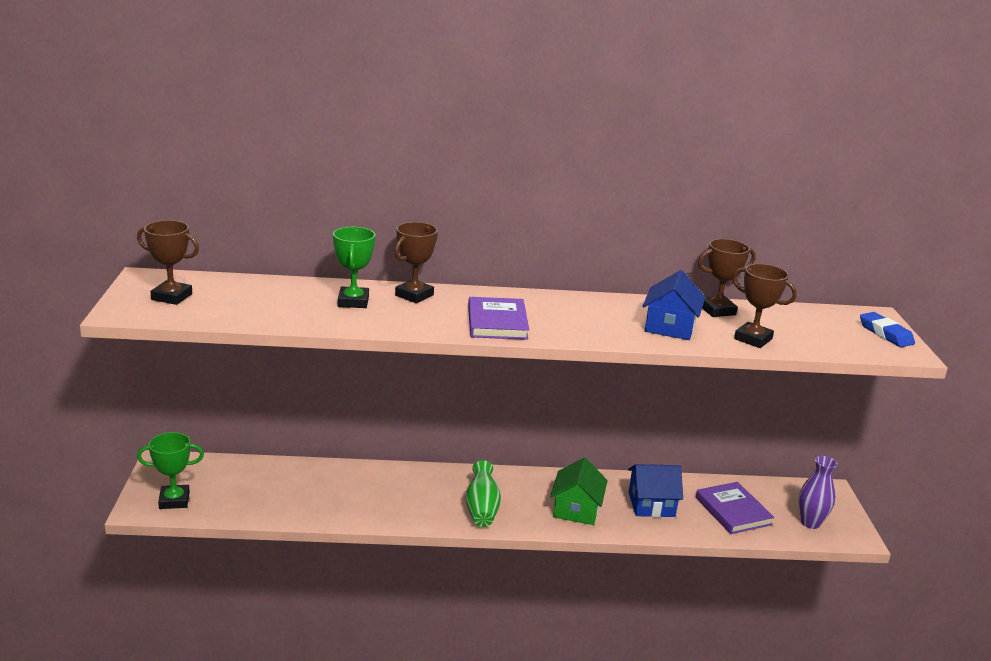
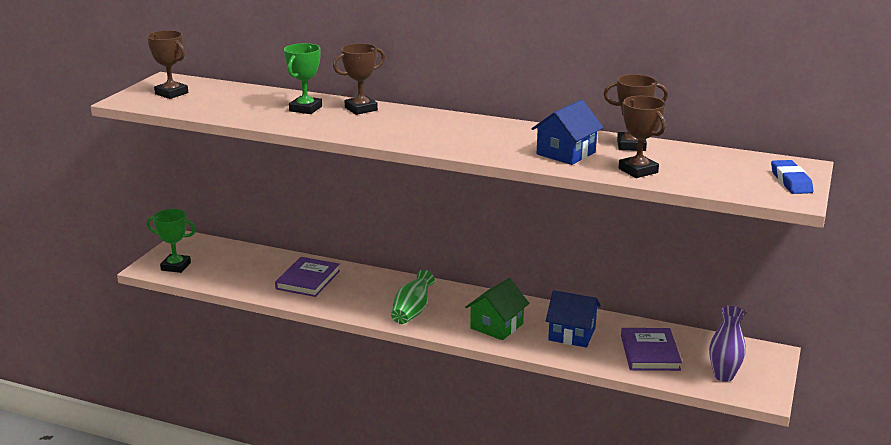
camera: 25 degrees right, 0 degrees up
purple book [468,297,529,340] -> purple book moved to [275,257,340,297]

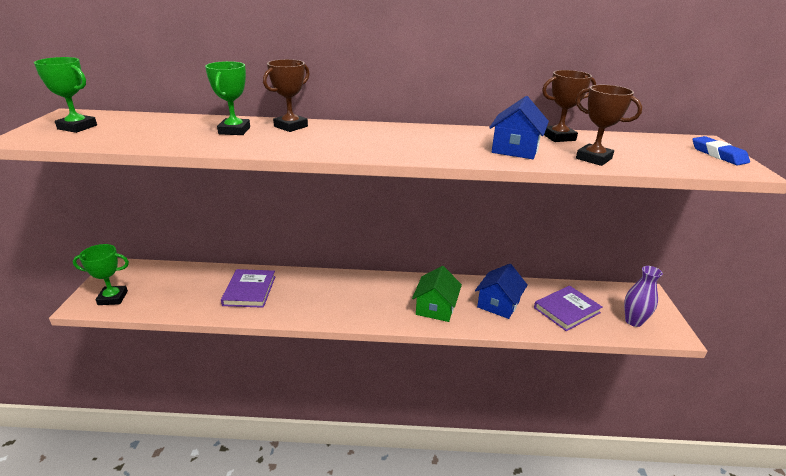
camera: 20 degrees left, 5 degrees up
brown trophy [147,30,188,99] -> green trophy [34,57,97,133]
green vase [391,270,435,324] -> none
blue house [546,290,601,348] -> blue house turned 60 degrees counterclockwise [475,264,527,319]
purple book [621,328,682,371] -> purple book turned 75 degrees clockwise [534,286,602,331]

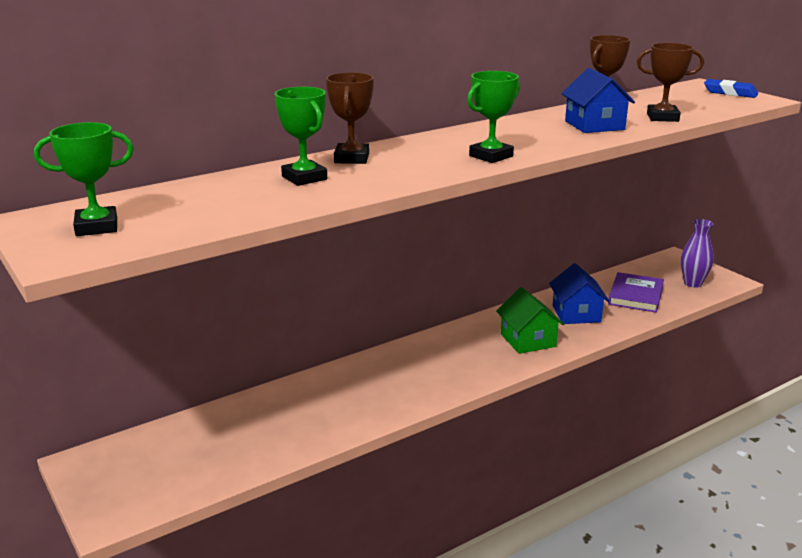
camera: 35 degrees left, 5 degrees down
green trophy [73,244,129,305] -> green trophy moved to [467,71,520,163]
purple book [221,269,276,308] -> none

